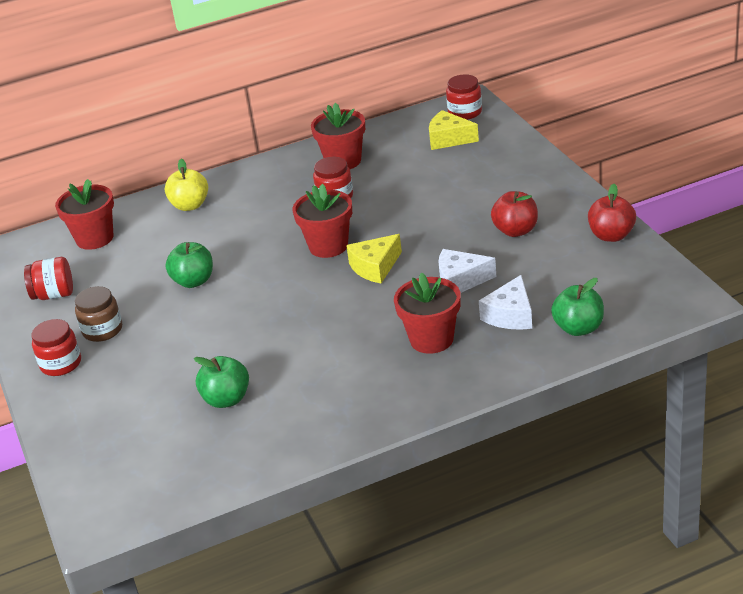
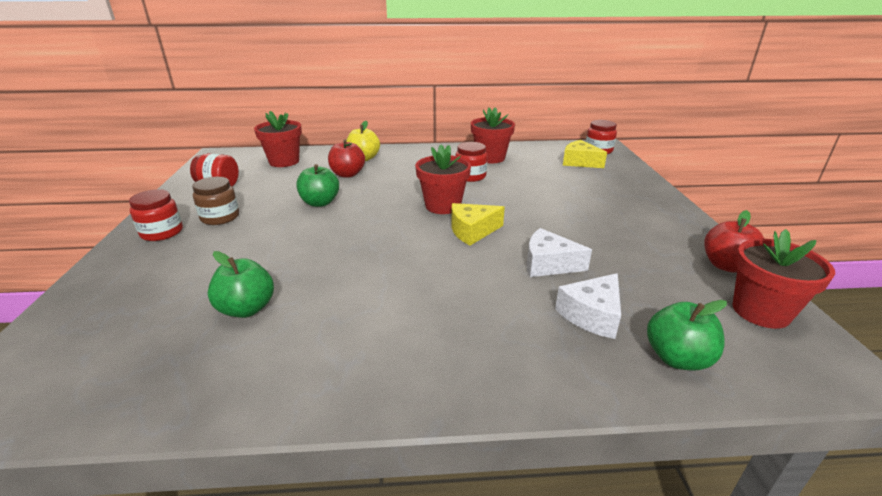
camera: 15 degrees right, 5 degrees down
red flower pot [394,273,461,354] -> red flower pot moved to [732,229,835,329]
red apple [491,191,538,237] -> red apple moved to [328,139,365,178]

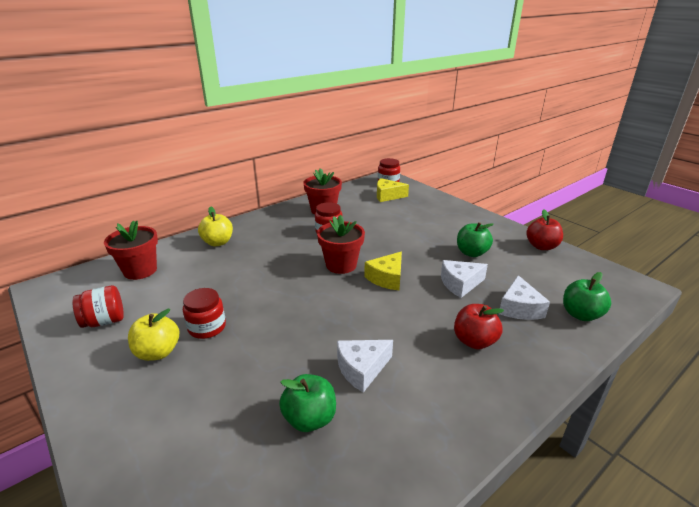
camera: 35 degrees left, 0 degrees up
red jar [129,189,183,241] -> red jar moved to [183,288,226,339]
brown jar [192,177,239,225] -> yellow apple [128,309,179,361]
green apple [297,164,339,207] -> green apple moved to [457,222,494,257]
red apple [328,139,365,178] -> red apple moved to [454,304,504,349]
red flower pot [732,229,835,329] -> none
none -> white cheese [337,340,393,393]

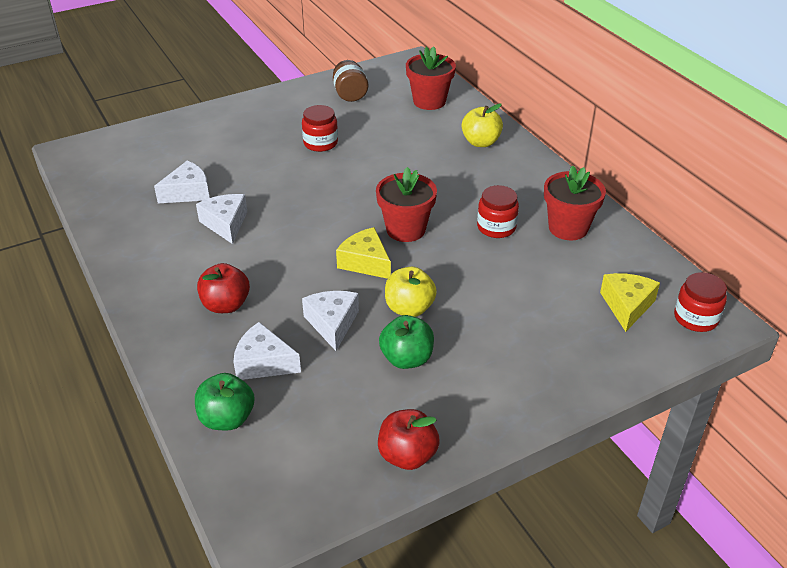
camera: 100 degrees right, 10 degrees up
red jar [72,285,124,328] -> brown jar [333,60,368,102]
yellow apple [128,309,179,361] -> yellow apple moved to [385,267,437,317]
green apple [279,374,336,432] -> white cheese [154,161,210,203]

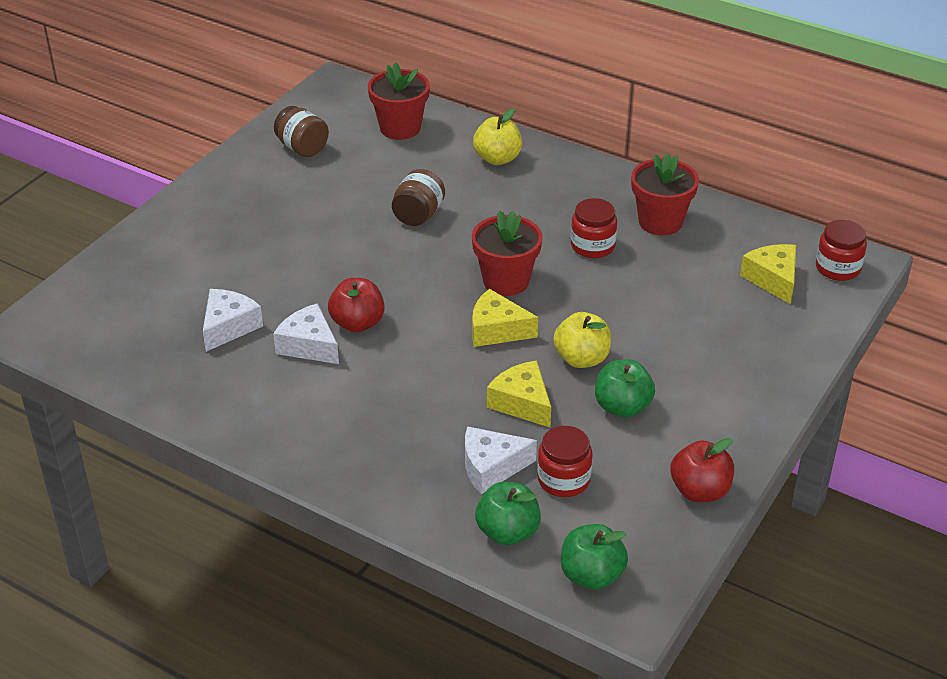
camera: 30 degrees left, 0 degrees up
red apple [197,263,250,313] -> red apple moved to [328,278,384,332]
red jar [302,105,338,152] -> red jar moved to [537,426,593,497]
white cheese [302,291,359,351] -> yellow cheese [487,360,551,427]
none -> brown jar [392,169,445,226]
none -> green apple [561,524,628,590]

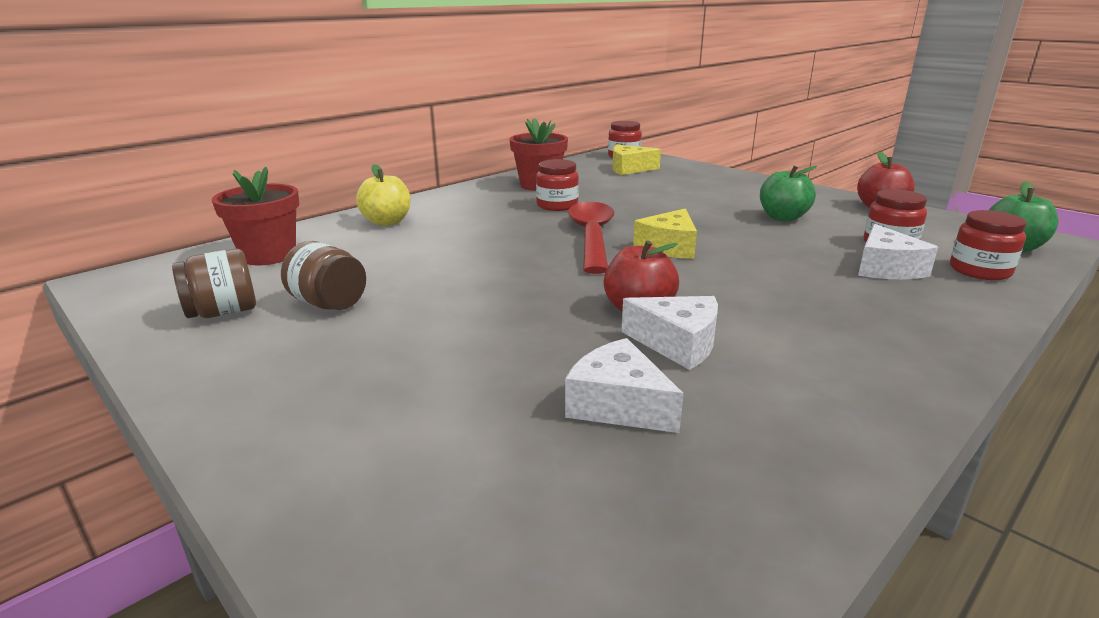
camera: 75 degrees left, 15 degrees down
white cheese [273,303,339,364] -> white cheese turned 120 degrees counterclockwise [622,296,718,370]
brown jar [392,169,445,226] -> brown jar moved to [281,241,366,310]
red flower pot [472,211,542,296] -> red spoon [568,202,615,274]
green apple [475,482,541,545] -> red jar [950,210,1027,280]
yellow cheese [487,360,551,427] -> none
yellow apple [553,312,611,368] -> none

